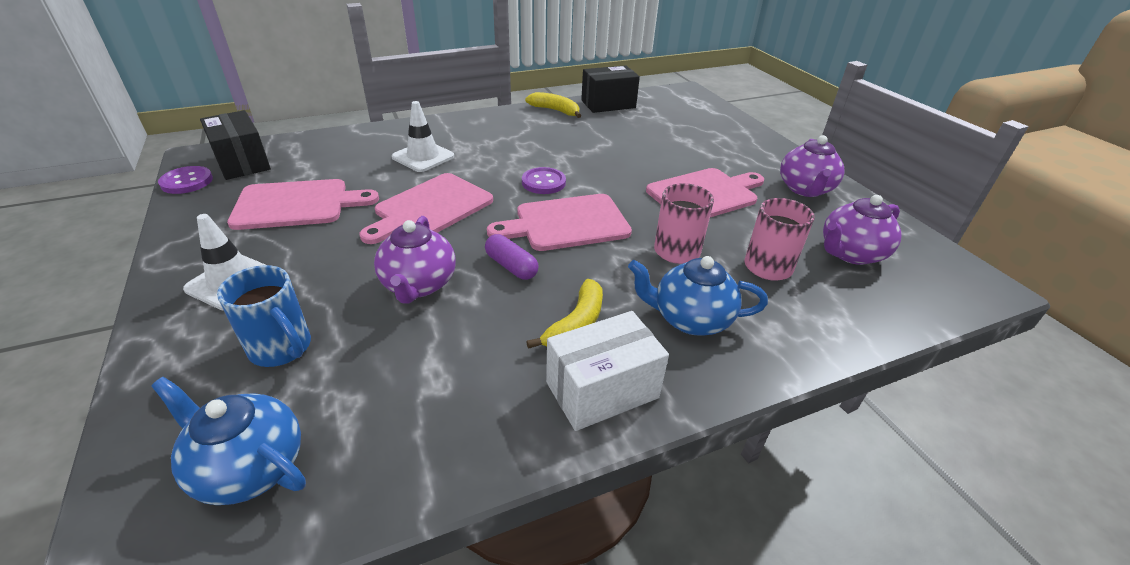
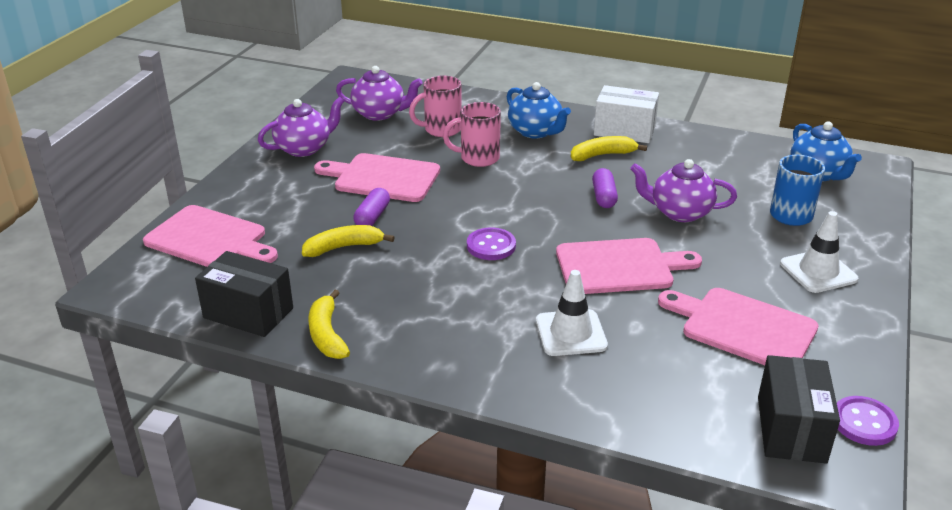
camera: 135 degrees left, 5 degrees down
purple teapot [374,216,456,303] -> purple teapot turned 120 degrees counterclockwise [630,159,737,222]
pink cutting board [487,194,632,251] -> pink cutting board moved to [143,205,278,267]
none -> yellow banana [302,225,395,257]
none -> purple capsule [353,188,390,226]

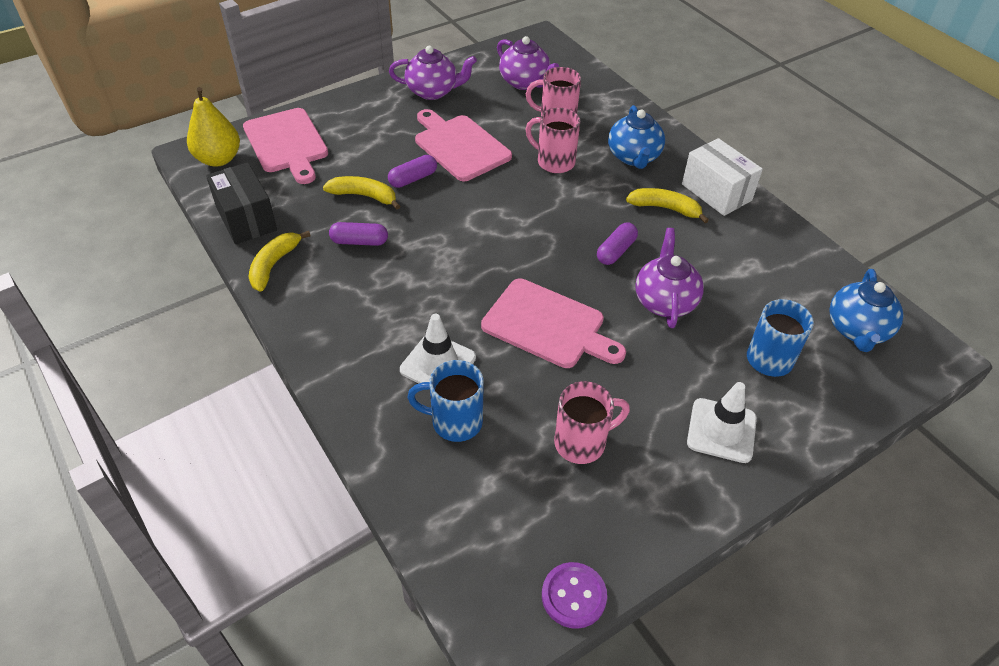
camera: 35 degrees right, 15 degrees up
purple button [467,227,516,260] -> none
purple teapot [630,159,737,222] -> purple teapot turned 45 degrees clockwise [635,228,704,328]
pink cutting board [658,288,818,365] -> pink mug [554,381,630,464]
black box [758,355,840,464] -> none
none -> yellow pear [187,87,240,167]
none -> purple capsule [329,222,388,246]
none -> blue mug [407,360,484,442]

